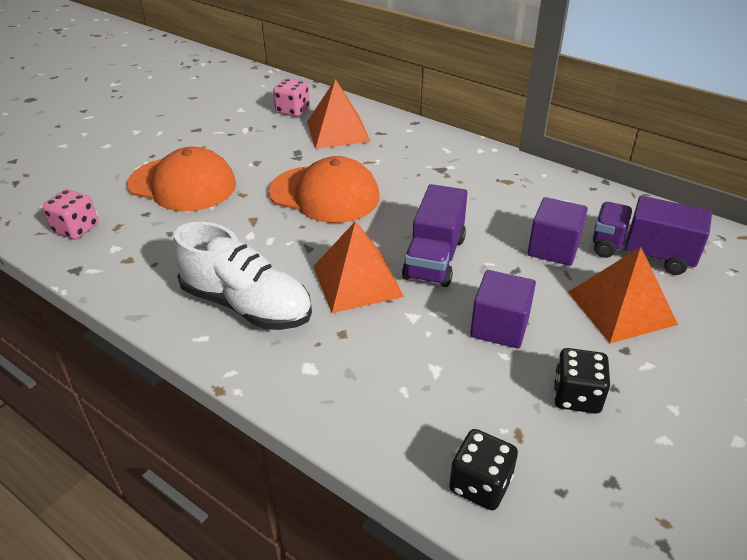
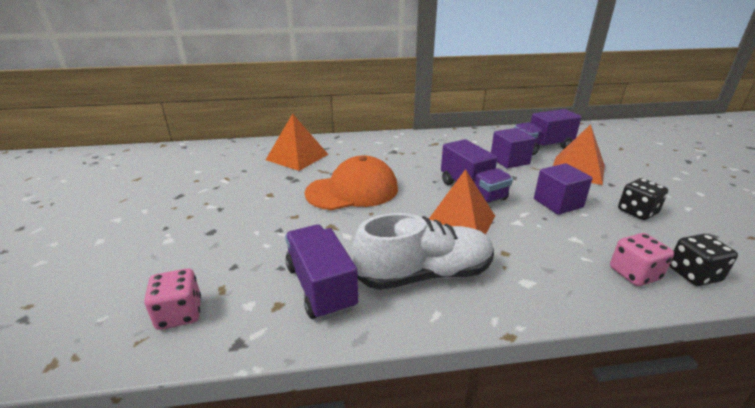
camera: 45 degrees left, 10 degrees down
orange cap [127,147,236,211] -> none
pink dice [273,78,310,117] -> pink dice moved to [610,233,674,286]
none -> purple truck [285,224,358,320]

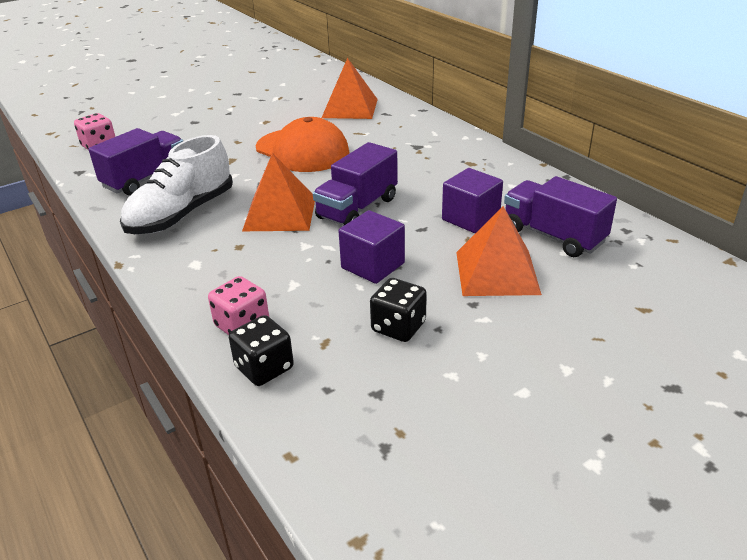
camera: 65 degrees right, 5 degrees up
white shoe [353,213,494,290] -> white shoe turned 75 degrees clockwise [120,135,233,234]

